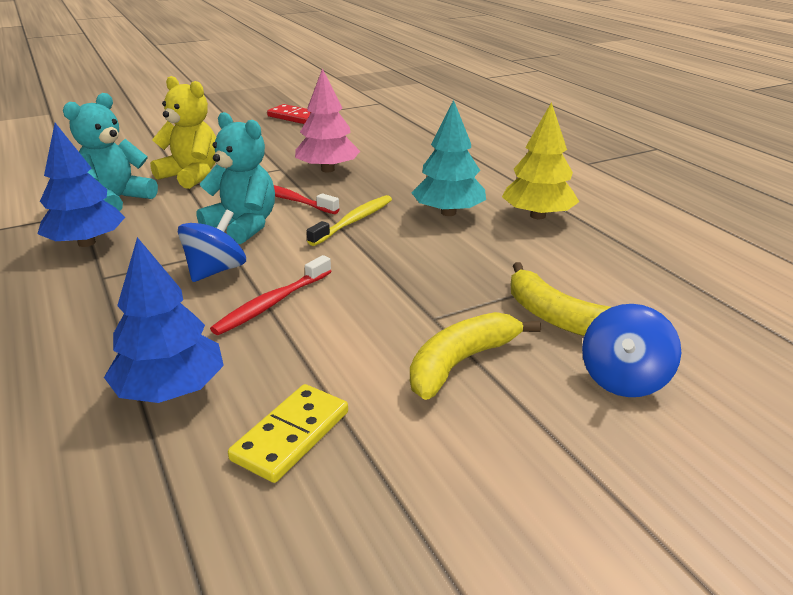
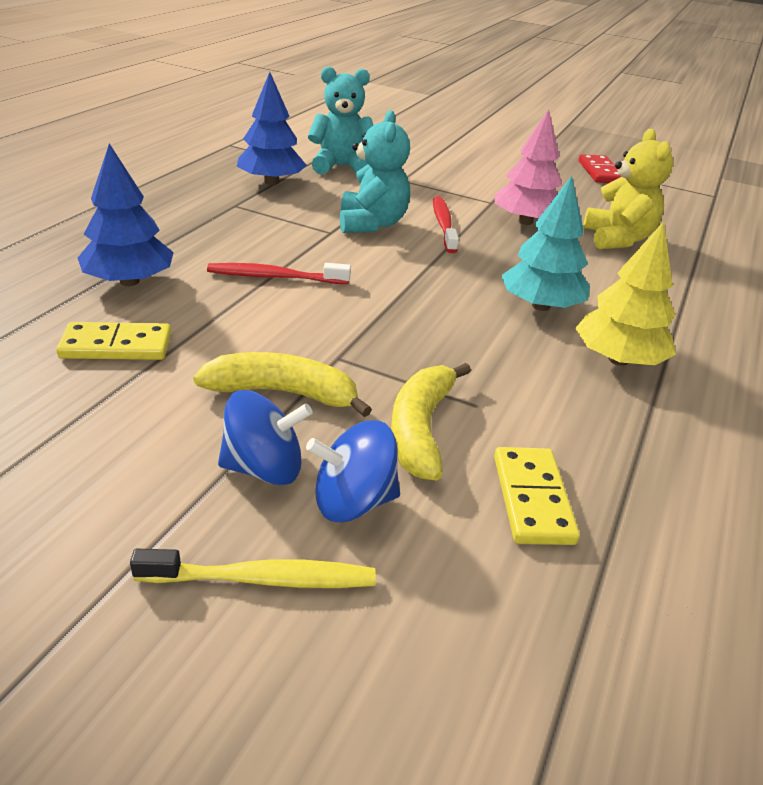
camera: 50 degrees right, 5 degrees up
yellow teddy bear [150,76,216,189] -> yellow teddy bear moved to [583,129,673,249]
blue spinning top [178,210,246,282] -> blue spinning top moved to [218,390,313,485]
yellow toothbrush [307,195,392,246] -> yellow toothbrush moved to [130,549,376,588]
none -> yellow domino [494,447,580,545]

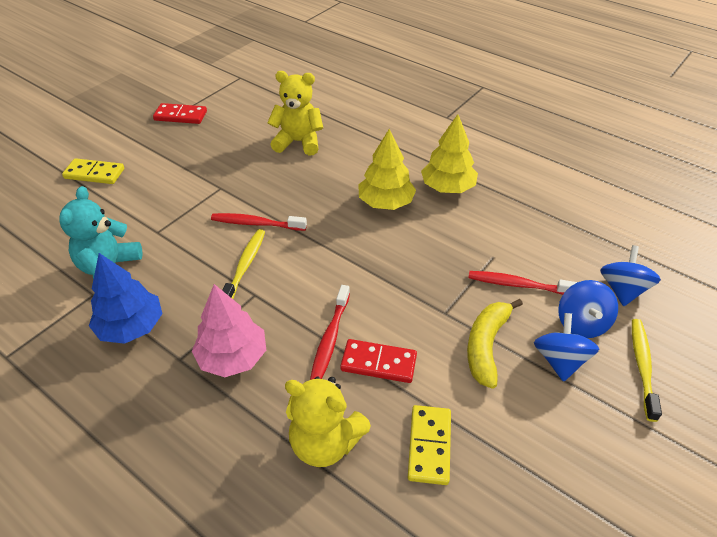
camera: 75 degrees left, 10 degrees up
blue tree [78,143,174,286] -> yellow teddy bear [285,377,371,467]
turquoise teddy bear [340,110,410,233] -> yellow toothbrush [222,229,265,299]
yellow banana [391,363,471,481] -> red toothbrush [468,271,577,295]
yellow domino [494,447,580,545] -> yellow domino moved to [62,158,124,184]
pink tree [495,109,562,225] -> pink tree moved to [192,284,266,377]
turquoise tree [501,176,590,311] -> yellow tree [358,129,416,210]
none -> red domino [340,339,417,383]
none -> blue spinning top [600,245,661,306]

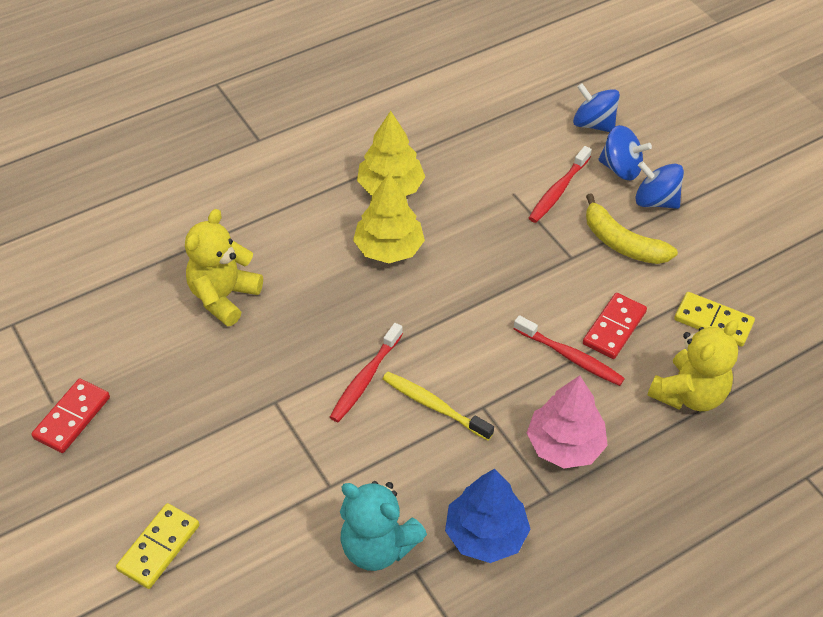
camera: 70 degrees left, 5 degrees up
yellow toothbrush [632,319,662,422] -> none

